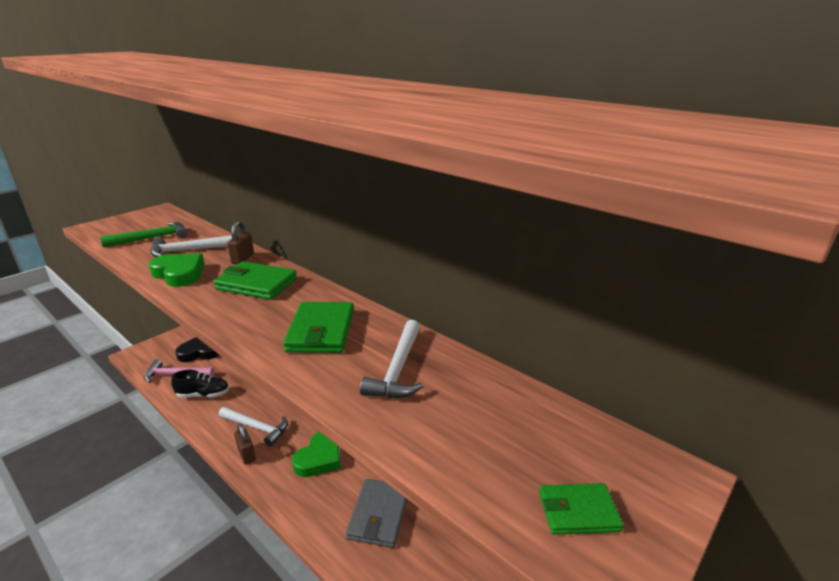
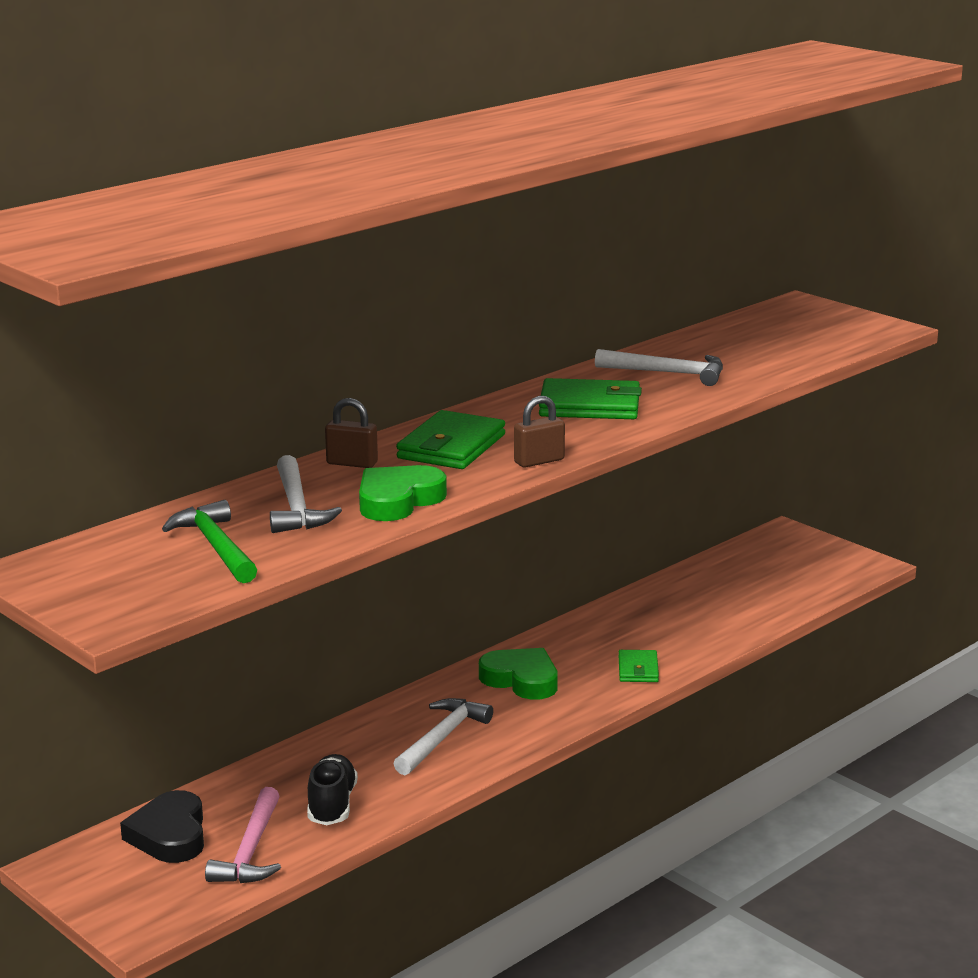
camera: 85 degrees left, 5 degrees down
brown padlock [234,423,256,465] -> brown padlock moved to [514,396,565,468]
grey wallet [346,479,407,548] -> none
green wallet [539,483,624,535] -> green wallet moved to [619,650,659,682]

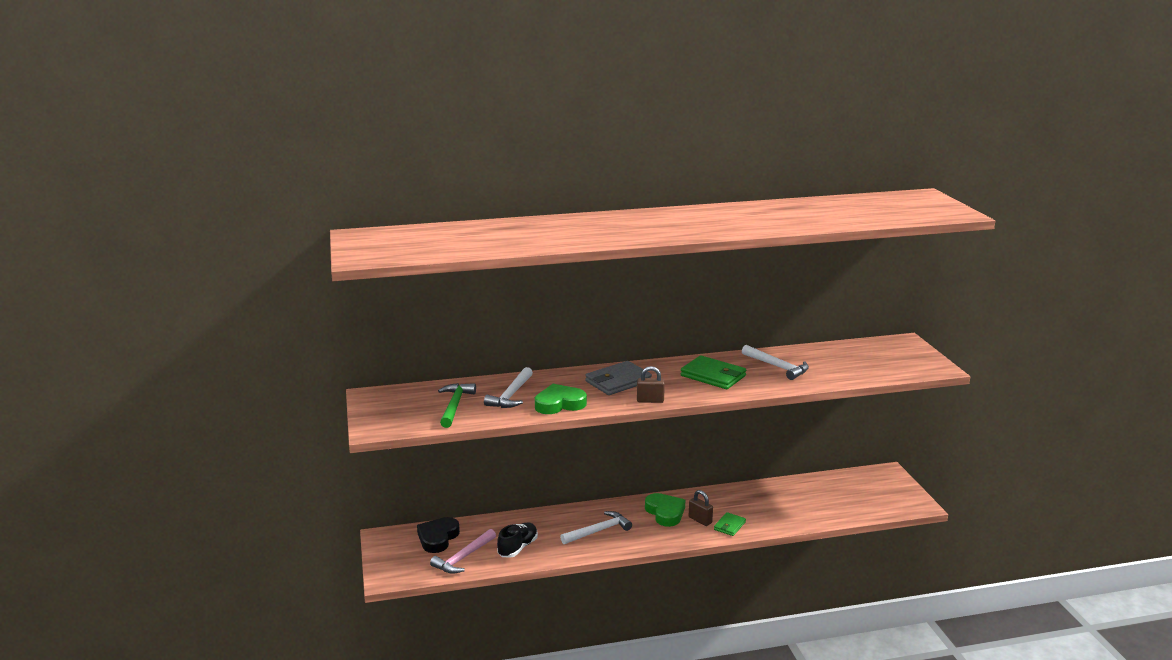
camera: 30 degrees right, 0 degrees up
brown padlock [325,398,378,468] -> brown padlock moved to [689,490,713,526]
green wallet [396,410,505,469] -> grey wallet [585,361,652,395]

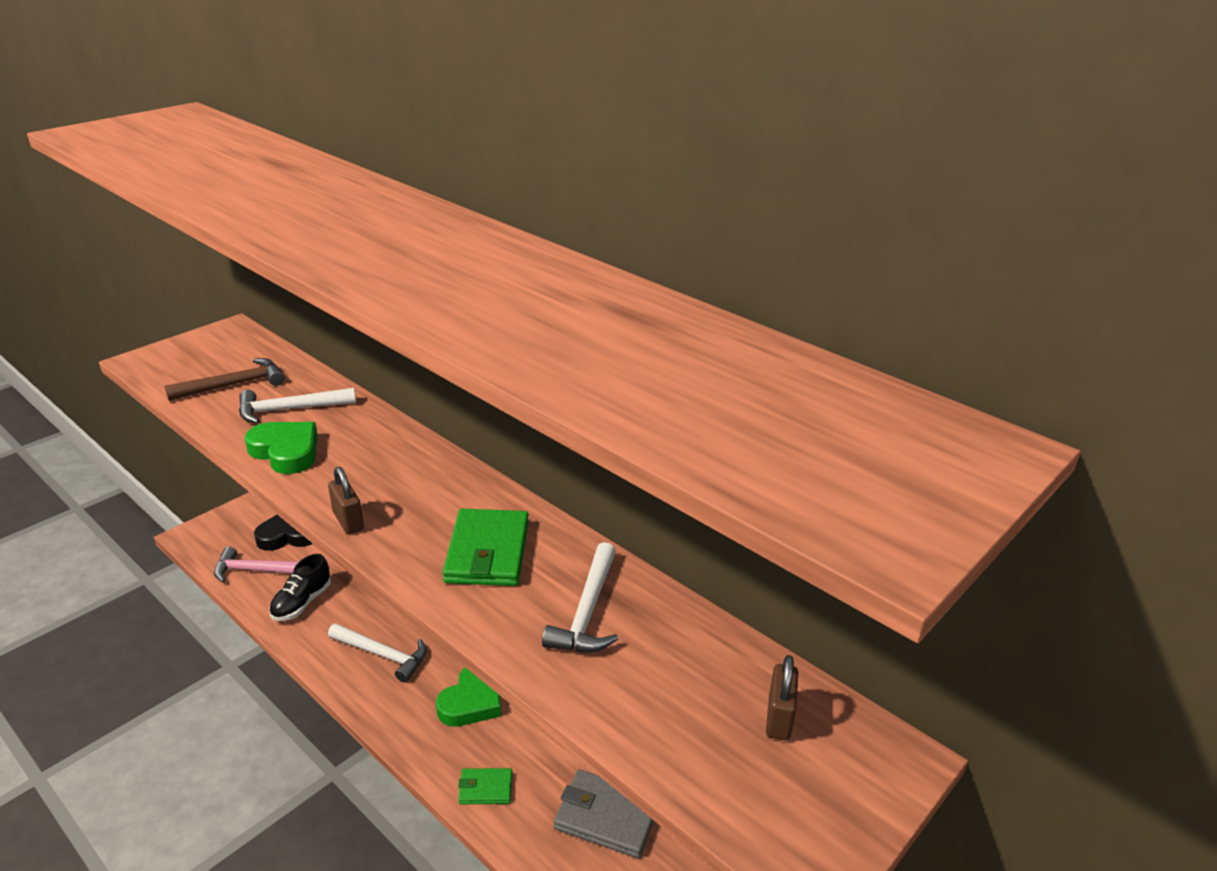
camera: 55 degrees right, 10 degrees up
green hammer [438,383,476,428] -> brown hammer [164,358,285,401]
black shoe [497,523,538,558] -> black shoe turned 120 degrees clockwise [269,554,331,621]
grey wallet [585,361,652,395] -> grey wallet moved to [554,770,654,858]
brown padlock [689,490,713,526] -> brown padlock moved to [766,655,798,740]

